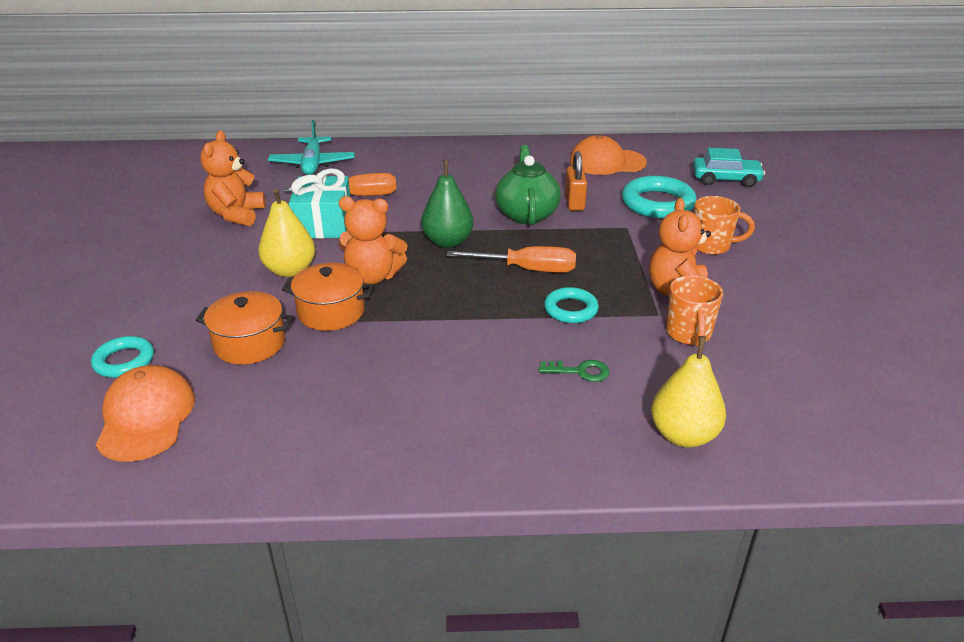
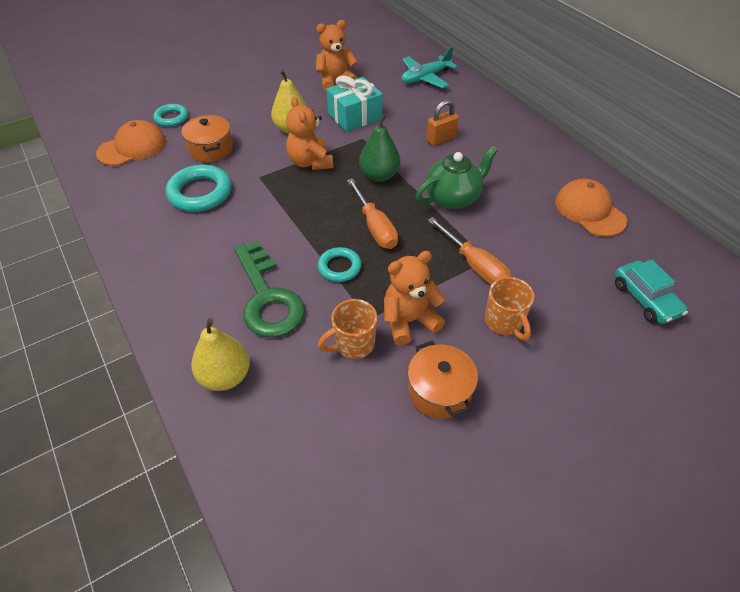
camera: 60 degrees right, 15 degrees up
orange pot [282,263,374,331] -> orange pot moved to [408,341,478,419]
orange screwdriver [283,173,396,196] -> orange screwdriver moved to [428,217,512,285]
green key [539,360,610,382] -> green key [234,241,305,337], size x2.42
orange padlock [565,151,587,211] -> orange padlock moved to [426,100,459,146]
turquoise ring [622,176,697,219] -> turquoise ring moved to [166,164,231,212]

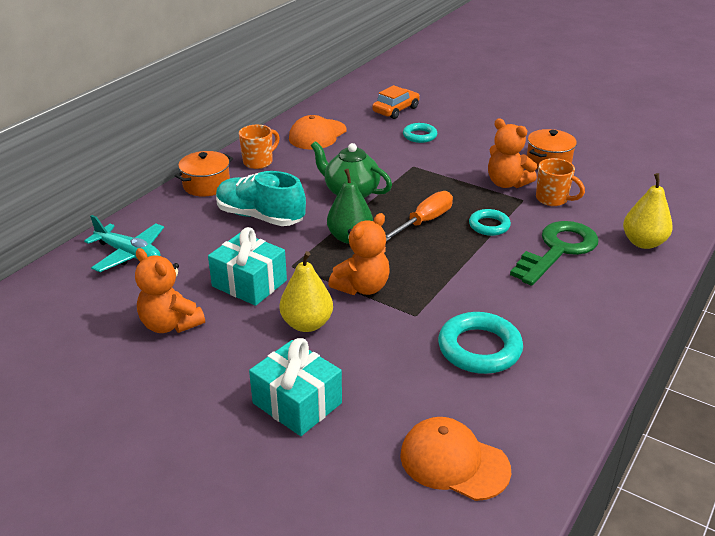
camera: 115 degrees left, 15 degrees down
turquoise ring [153,104,188,127] -> turquoise ring moved to [403,123,437,143]
orange pot [181,115,233,162] -> orange pot moved to [175,151,233,197]
orange padlock [426,100,459,146] -> turquoise shoe [216,171,306,226]
orange screwdriver [428,217,512,285] -> none
orange mug [485,277,534,341] -> orange mug moved to [239,125,280,169]
turquoise car [615,260,688,324] -> orange car [372,85,420,119]
none -> turquoise gift [249,338,342,436]

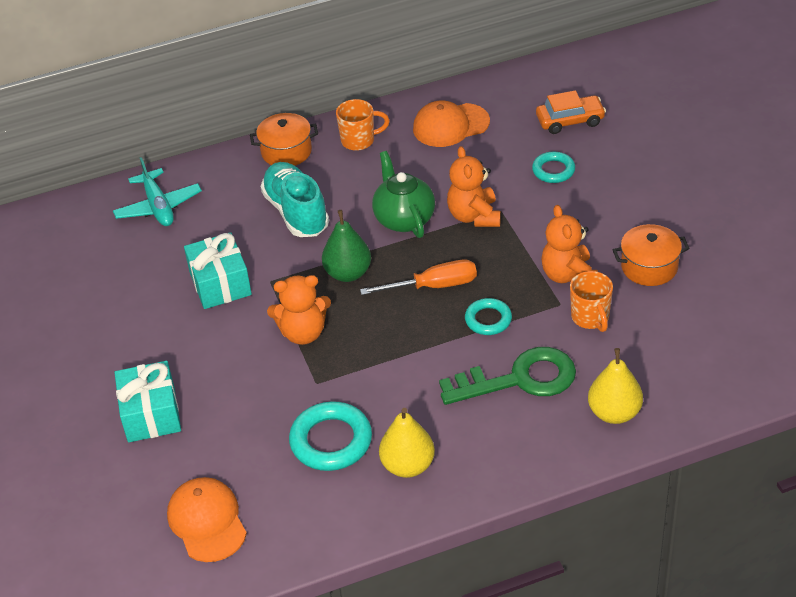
camera: 40 degrees right, 10 degrees up
orange teddy bear [135,248,205,333] -> orange teddy bear moved to [447,146,501,227]
yellow pear [279,251,333,332] -> yellow pear moved to [379,408,435,478]

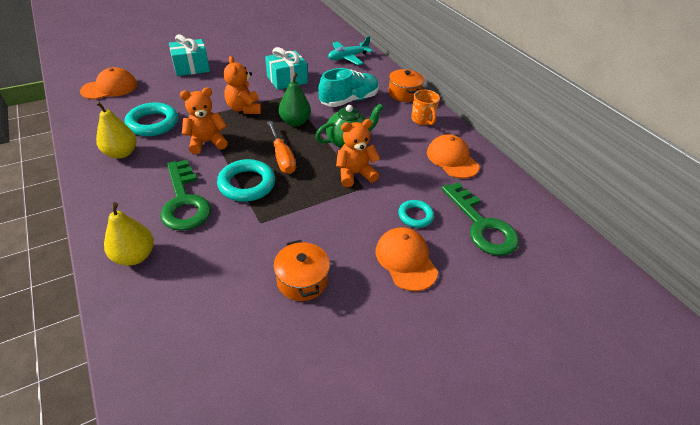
camera: 75 degrees right, 0 degrees up
turquoise ring [465,298,512,335] -> turquoise ring [217,159,275,202], size x1.66
orange car [536,90,606,134] -> green key [441,182,519,256]
orange teddy bear [541,205,598,283] -> orange teddy bear moved to [180,87,228,154]
orange mug [570,271,613,332] -> none
none -> orange cap [376,227,438,291]

